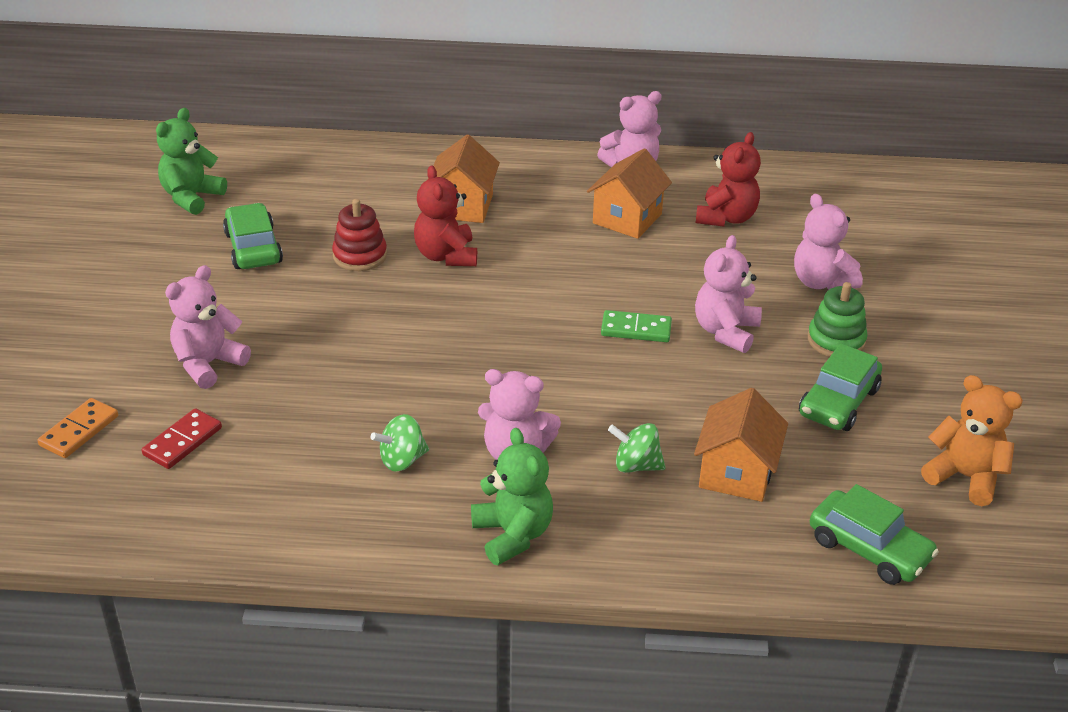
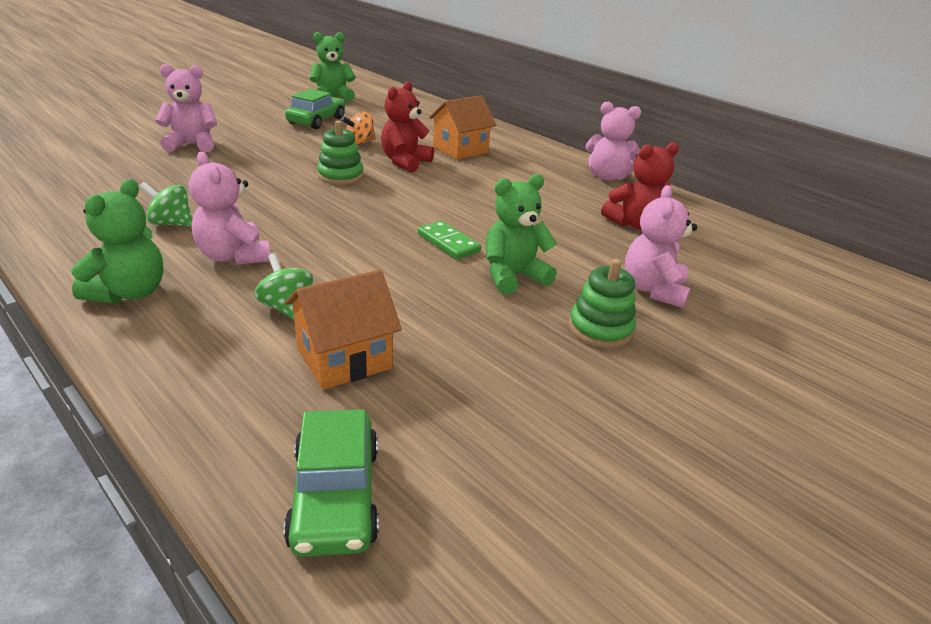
camera: 40 degrees right, 5 degrees down
orange domino [37,398,118,458] -> none
red domino [142,408,222,469] -> none
red stacking toy [332,199,387,271] -> orange spinning top [341,112,376,146]
orange house [587,148,672,239] -> none
pink teddy bear [695,235,762,353] -> green teddy bear [486,174,557,295]
green car [799,343,882,431] -> none
orange teddy bear [921,375,1023,506] -> none
none -> green stacking toy [317,121,364,185]

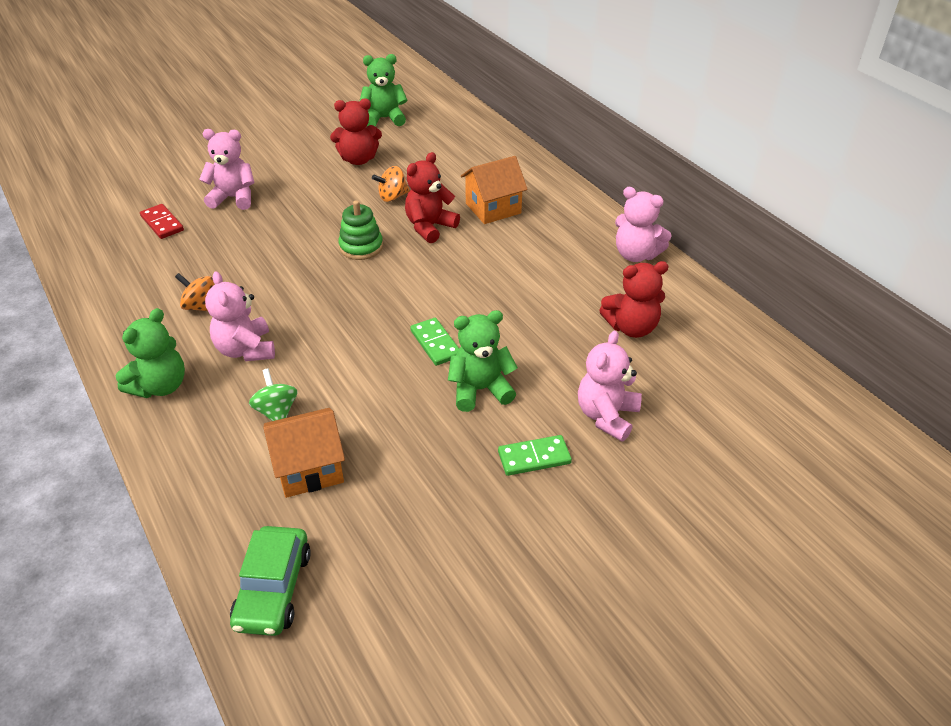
camera: 15 degrees right, 10 degrees up
green spinning top [140,182,192,227] -> orange spinning top [175,273,214,311]
green car [285,89,345,129] -> red teddy bear [330,98,382,165]
green stacking toy [569,259,636,348] -> green domino [498,435,572,476]
none -> red domino [140,204,184,239]

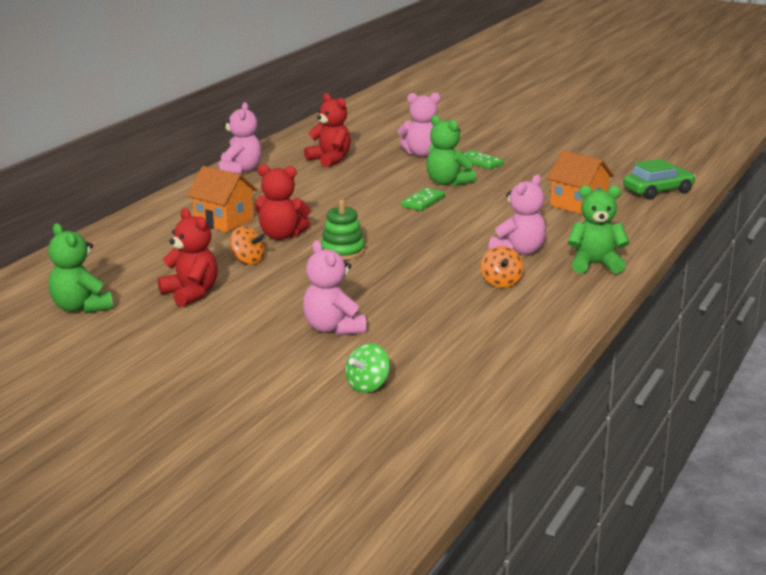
camera: 120 degrees left, 20 degrees down
red domino [140,204,184,239] -> none
green spinning top [249,369,298,421] -> green spinning top moved to [345,343,390,393]

